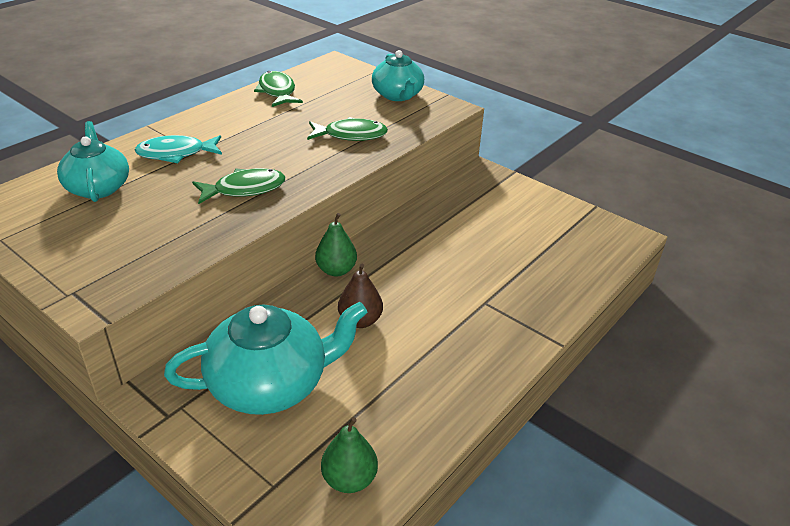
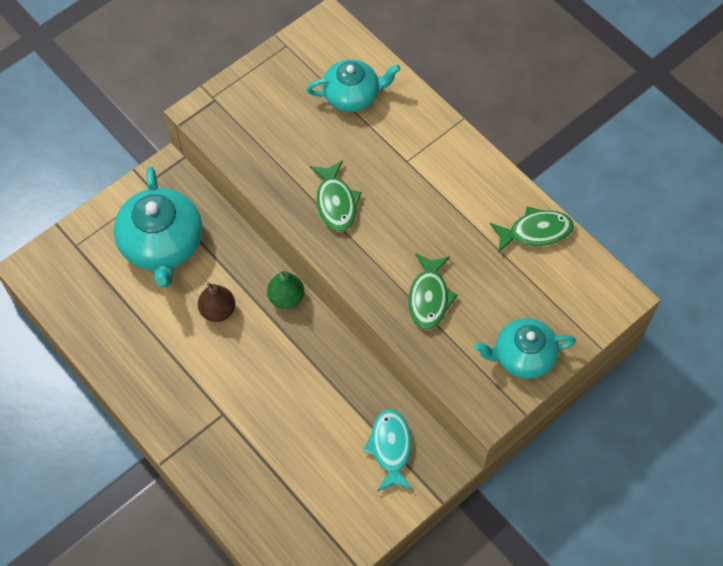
camera: 100 degrees right, 25 degrees up
turquoise fish [135,135,222,163] -> turquoise fish moved to [363,409,413,491]
green pear [321,417,378,493] -> none

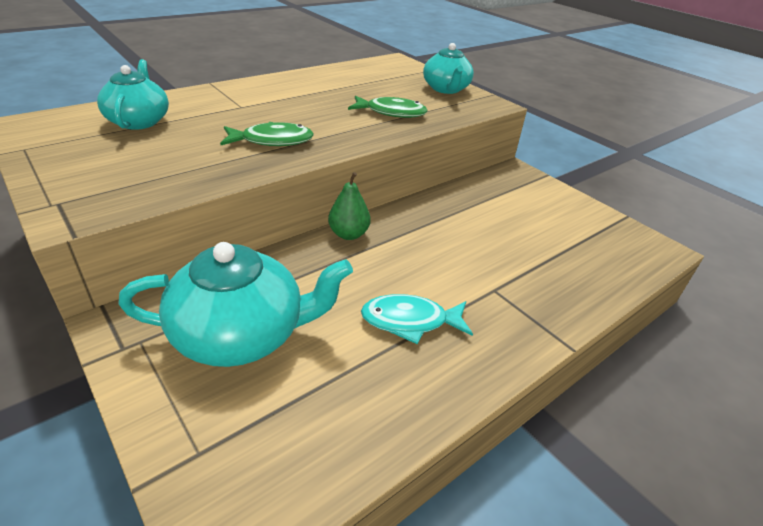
camera: 90 degrees left, 25 degrees down
brown pear [198,283,235,322] -> none
turquoise fish [363,409,413,491] -> turquoise fish moved to [361,294,473,344]
green fish [490,206,574,254] -> none

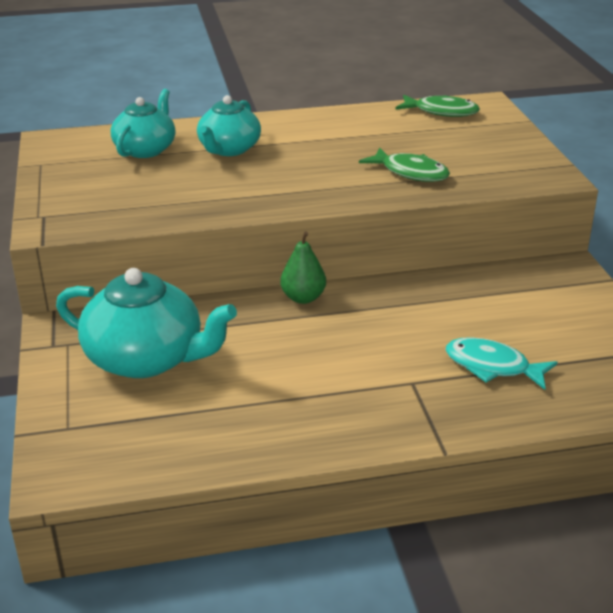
camera: 30 degrees right, 5 degrees down
green fish [220,122,314,146] -> green fish moved to [395,95,480,117]
turquoise fish [361,294,473,344] -> turquoise fish moved to [446,337,558,390]
turquoise teapot [423,43,474,94] -> turquoise teapot moved to [197,95,261,156]

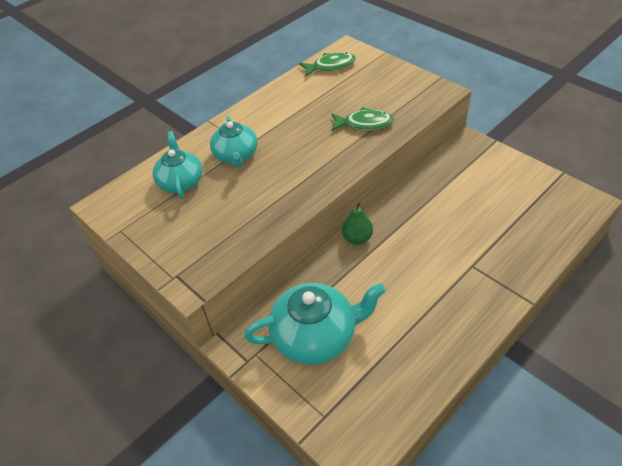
camera: 30 degrees left, 15 degrees up
turquoise fish [446,337,558,390] -> none

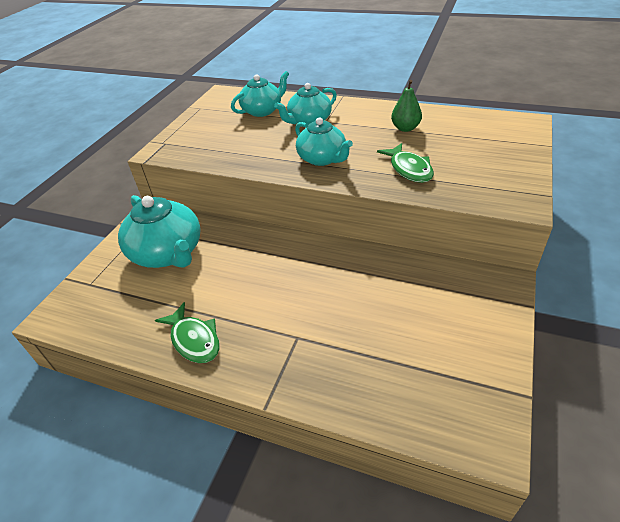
camera: 65 degrees right, 5 degrees down
green fish [299,52,356,76] -> green fish moved to [155,302,220,363]
green pear [342,201,373,245] -> green pear moved to [391,80,422,132]
none -> turquoise teapot [295,117,353,166]

